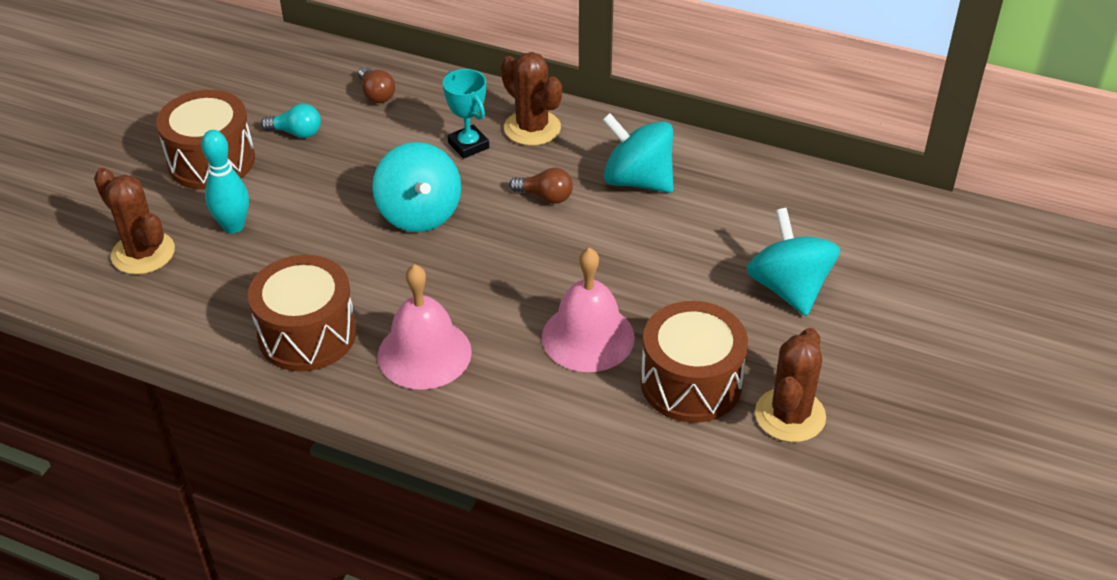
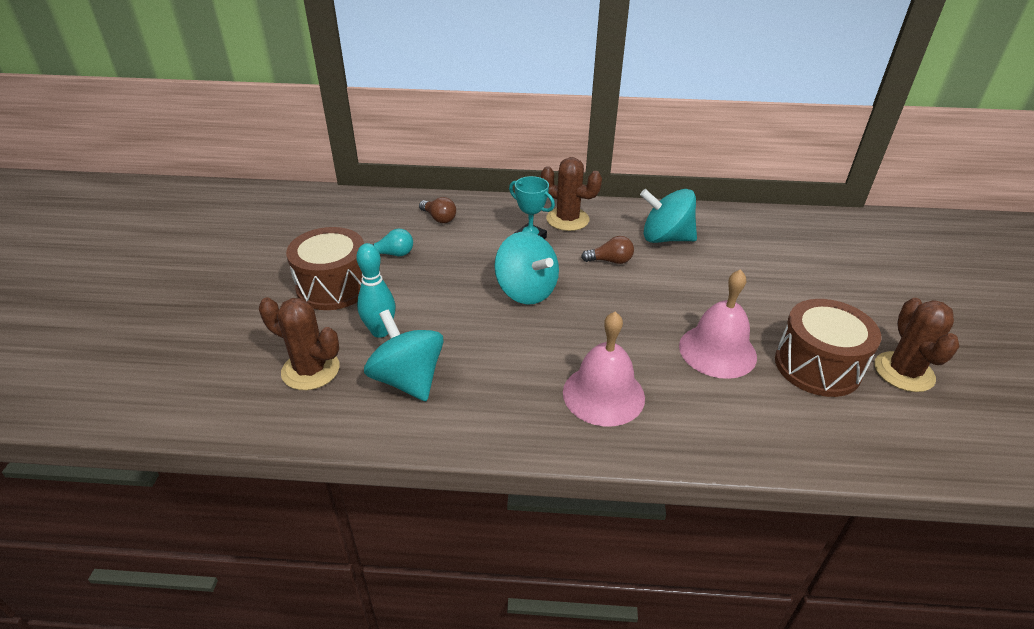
camera: 20 degrees left, 5 degrees down
brown drum [248,255,356,372] -> none
turquoise spinning top [747,208,840,316] -> turquoise spinning top moved to [364,310,444,401]

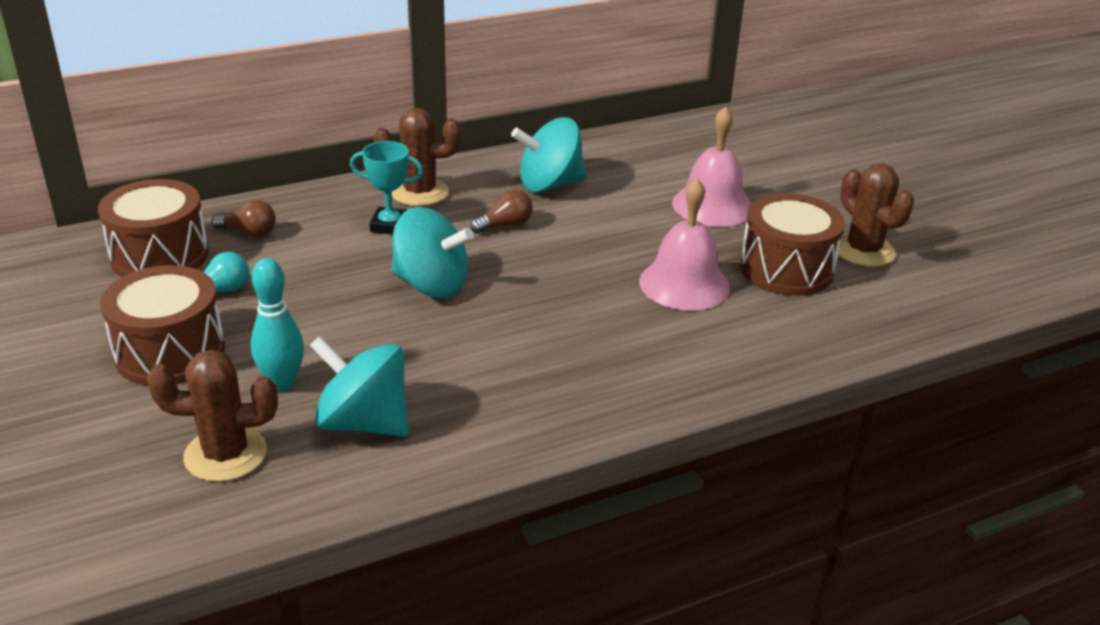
camera: 30 degrees left, 5 degrees down
pink bell [563,311,645,427] -> pink bell moved to [672,107,751,227]
none -> brown drum [98,179,209,277]

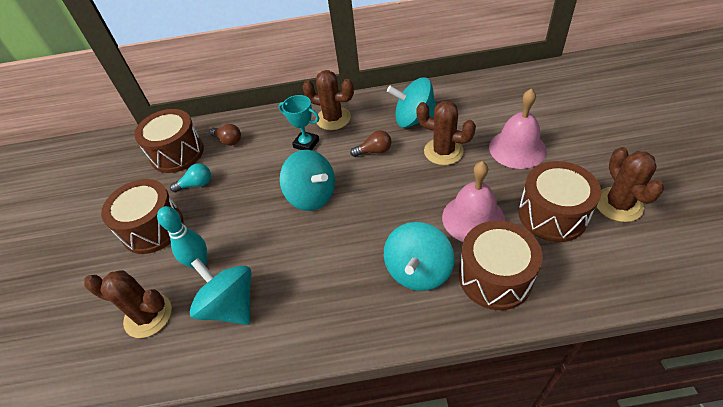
camera: 25 degrees right, 15 degrees up
none -> turquoise spinning top [384,222,455,291]
none -> brown cactus [416,101,476,165]
none -> brown drum [459,220,543,310]

